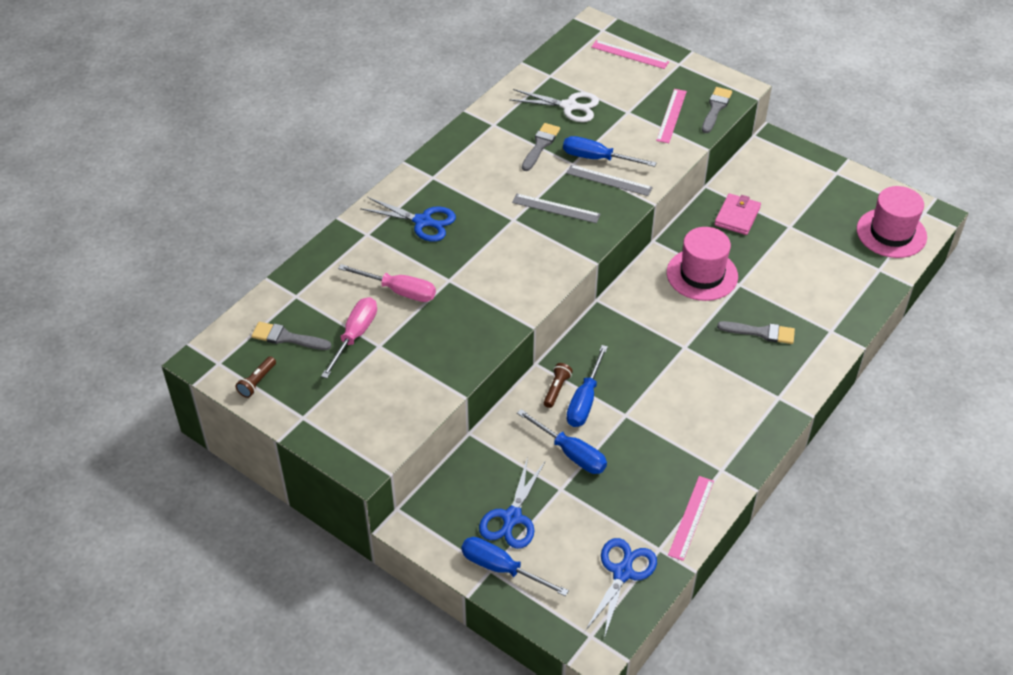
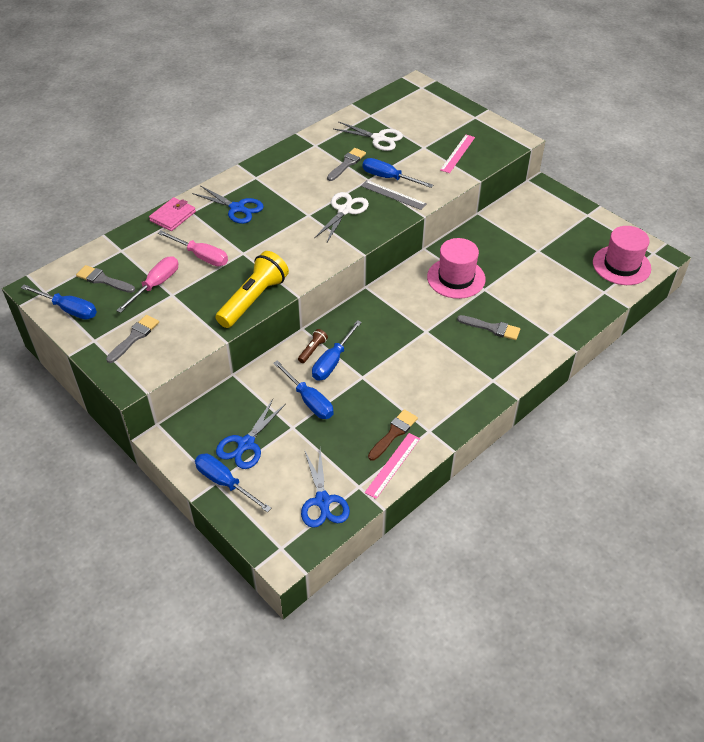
camera: 10 degrees right, 0 degrees up
brown flashlight [236,356,276,398] -> blue screwdriver [21,284,97,320]
grey ruler [512,194,601,223] -> white scissors [314,192,369,242]
blue scissors [585,538,657,638] -> blue scissors turned 135 degrees clockwise [301,449,350,528]
pink ruler [592,40,669,69] -> none
grey brush [702,87,732,133] -> grey brush moved to [106,315,159,363]
pink wallet [714,193,761,235] -> pink wallet moved to [149,197,196,231]
none -> yellow flashlight [216,251,289,328]
none -> brown brush [368,409,418,461]

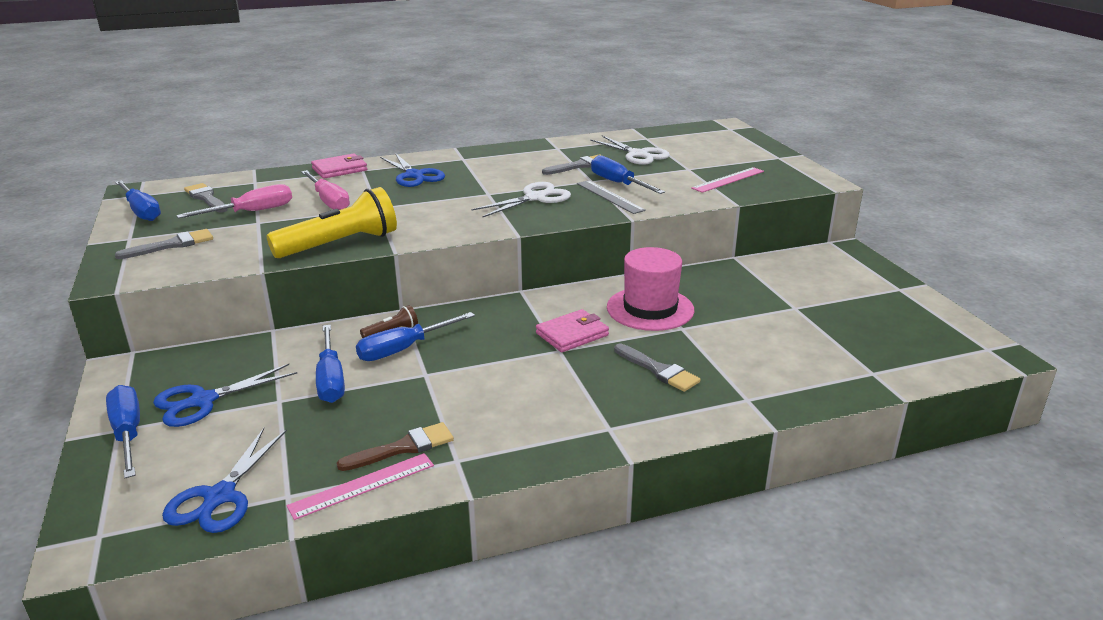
camera: 25 degrees right, 20 degrees down
pink hat [593,226,651,285] -> none
none -> pink wallet [536,309,609,352]

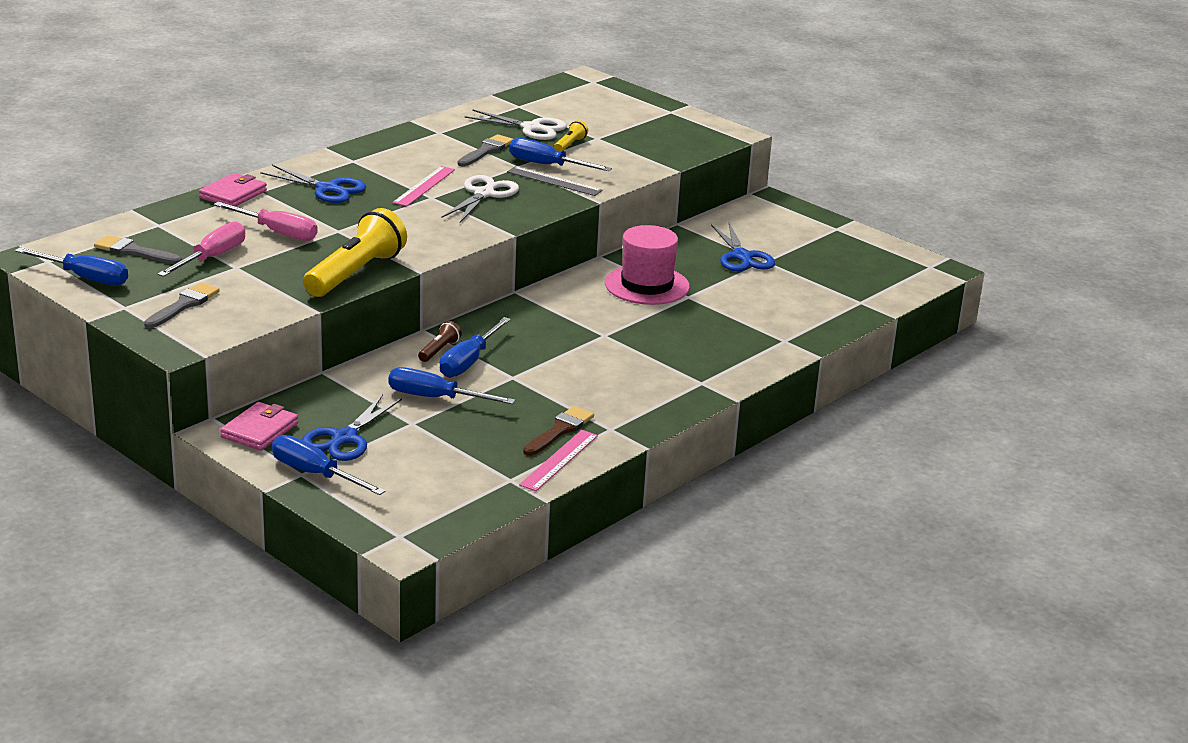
camera: 30 degrees left, 0 degrees up
blue scissors [162,428,287,533] -> blue scissors moved to [711,223,775,271]
blue screwdriver [316,325,345,403] -> blue screwdriver turned 150 degrees clockwise [389,367,515,404]
pink wallet [536,309,609,352] -> pink wallet moved to [220,402,298,451]
grey brush [614,344,700,392] -> none
pink ruler [691,167,764,193] -> pink ruler moved to [393,166,455,206]
none -> yellow flashlight [554,120,588,152]

